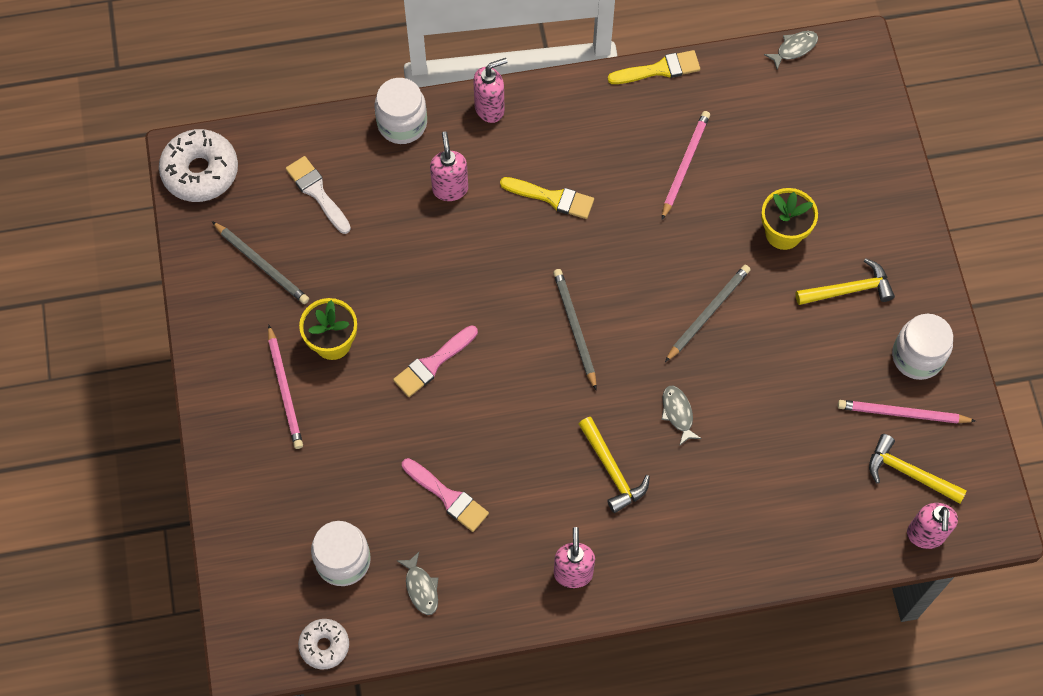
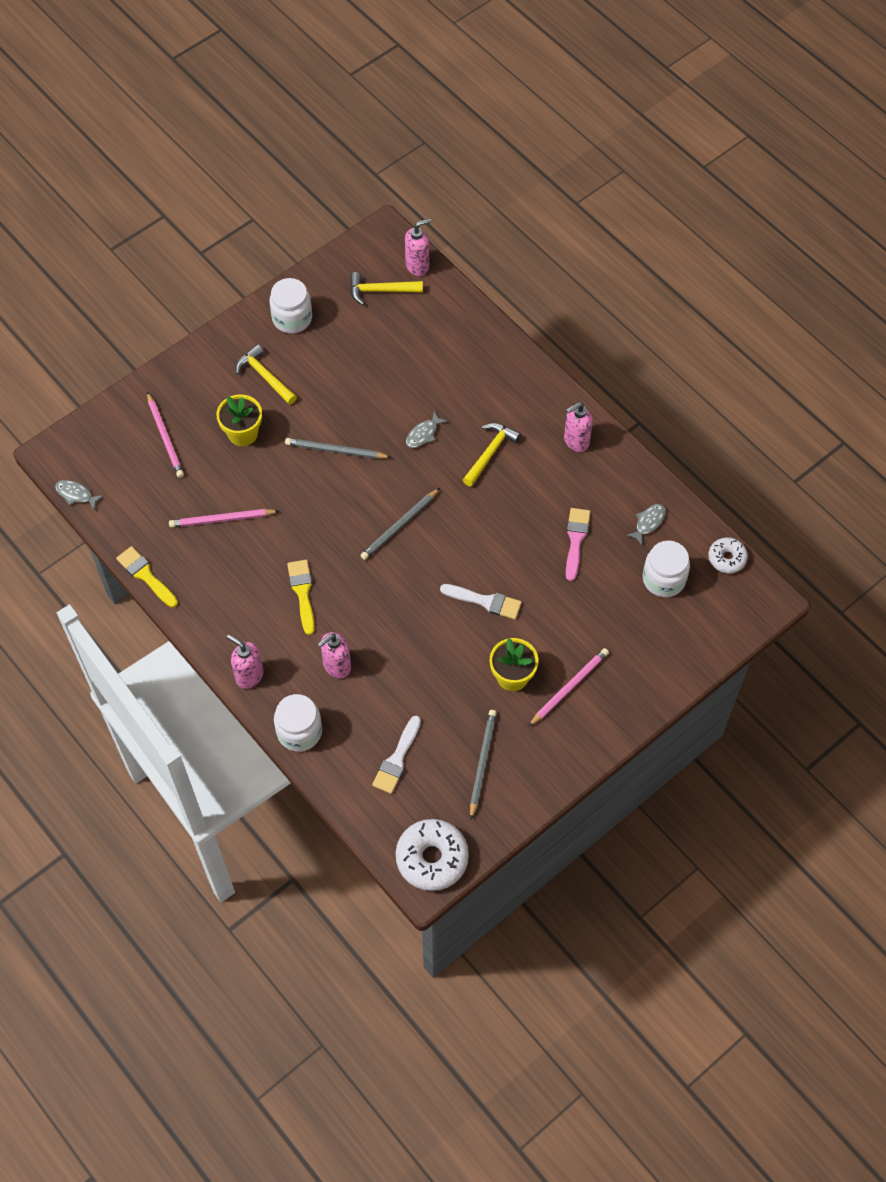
camera: 120 degrees left, 5 degrees down
pink brush [393,325,478,397] -> white brush [440,584,522,620]
pink pencil [838,400,976,424] -> pink pencil moved to [147,392,184,478]
yellow hammer [869,434,967,504] -> yellow hammer turned 90 degrees clockwise [350,272,423,305]

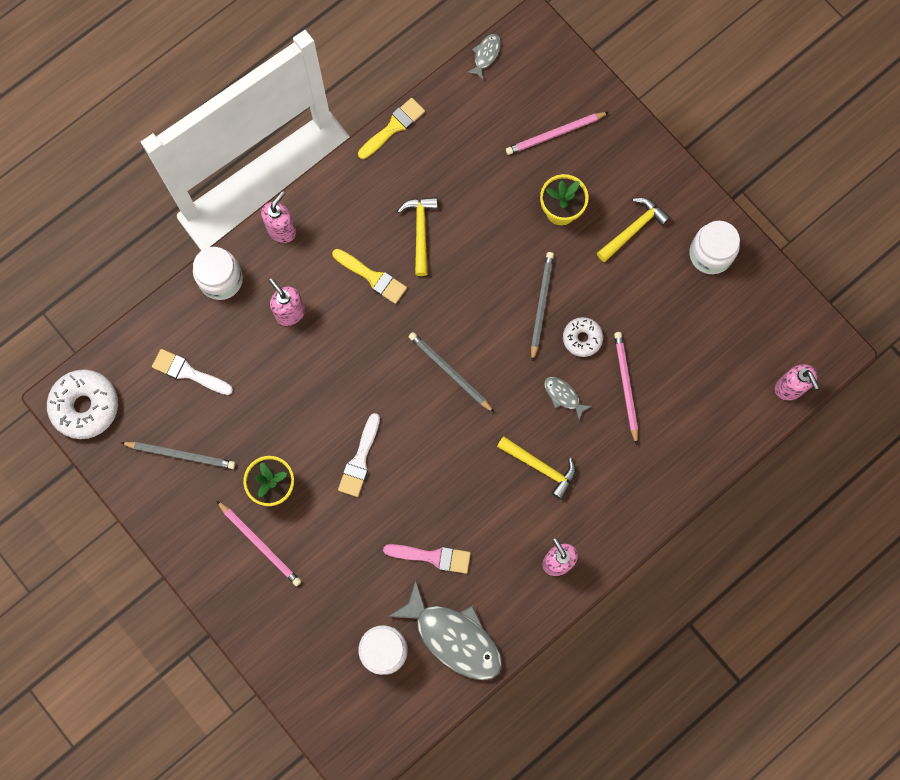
camera: 90 degrees right, 15 degrees up
pink pencil [169,509,279,528] -> pink pencil moved to [614,332,638,445]
yellow brush [287,560,315,635] -> yellow brush turned 45 degrees clockwise [332,249,407,304]
yellow hammer [350,272,423,305] -> yellow hammer moved to [397,197,437,276]
grey fish [626,504,666,545] -> grey fish [388,580,502,680], size x2.22
white donut [708,537,748,573] -> white donut moved to [563,317,603,357]

